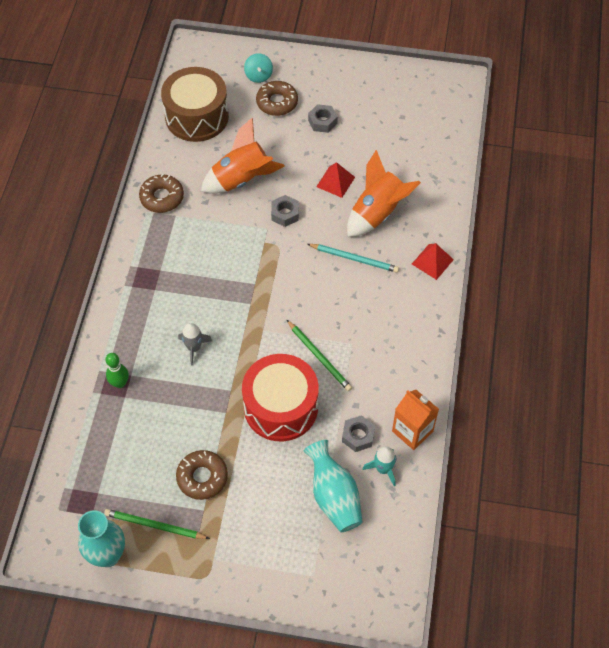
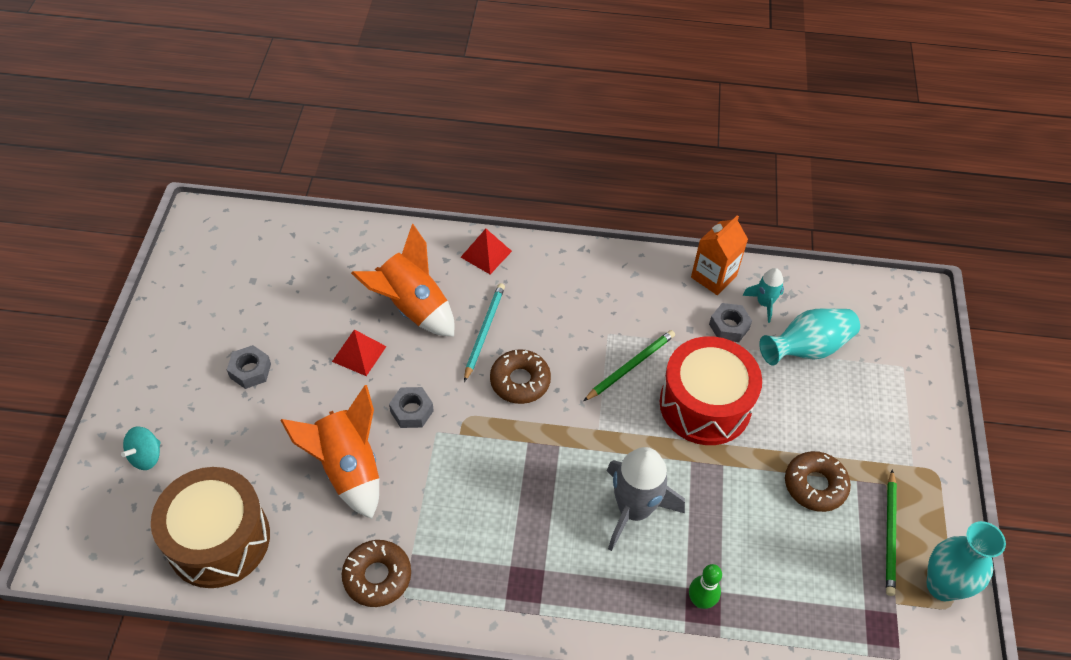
camera: 95 degrees left, 5 degrees down
grey rocket [178,323,212,366] -> grey rocket [607,447,685,551], size x1.88
turquoise spinning top [244,53,273,83] -> turquoise spinning top turned 135 degrees clockwise [121,427,161,470]
brown donut [256,81,298,116] -> brown donut moved to [490,349,551,404]

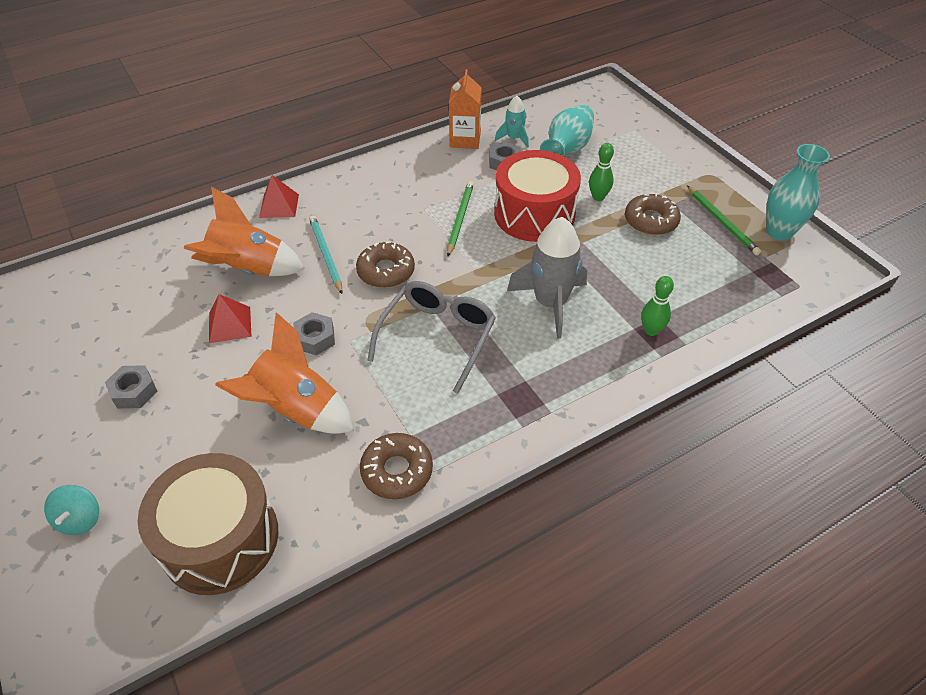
camera: 35 degrees left, 5 degrees down
none -> grey glasses [367,281,496,394]
none -> green bowling pin [589,143,614,201]

